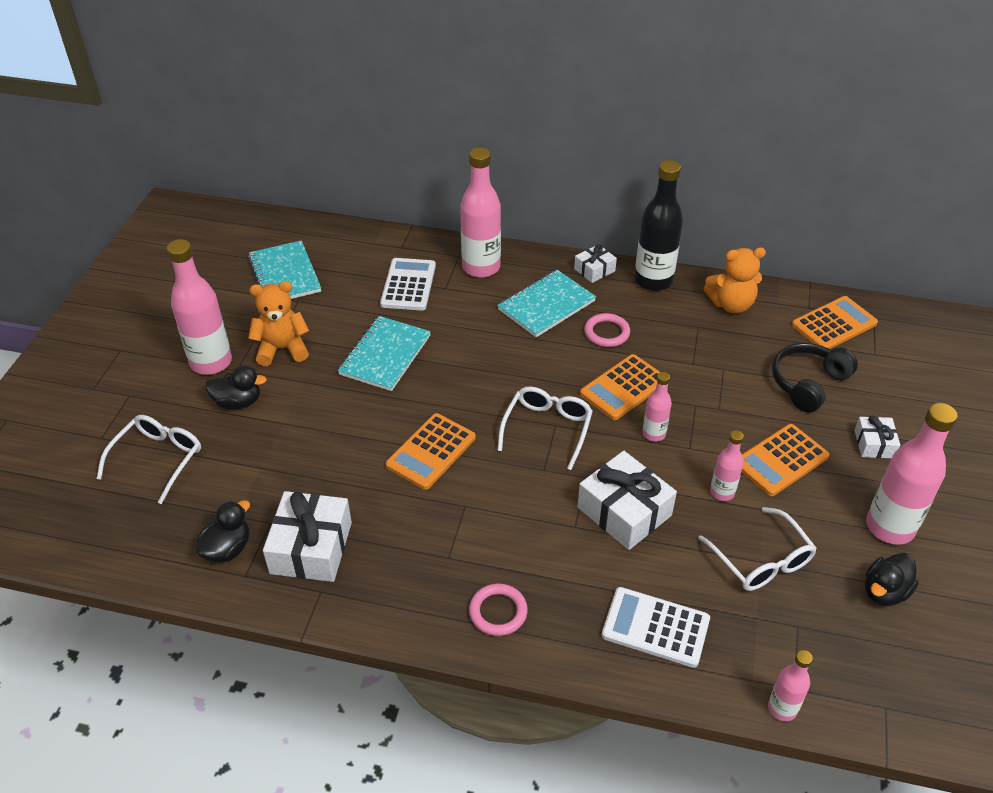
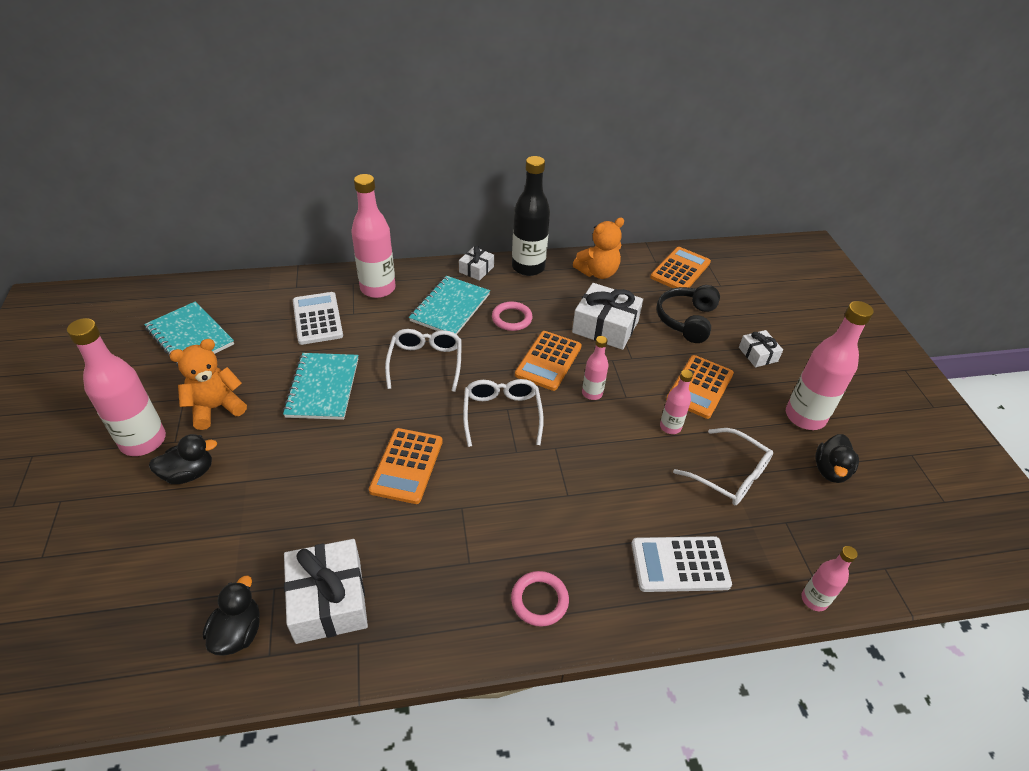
camera: 25 degrees left, 0 degrees up
white glasses [97,415,201,504] -> white glasses moved to [385,329,462,392]
white gift [578,451,677,550] -> white gift moved to [572,283,643,350]

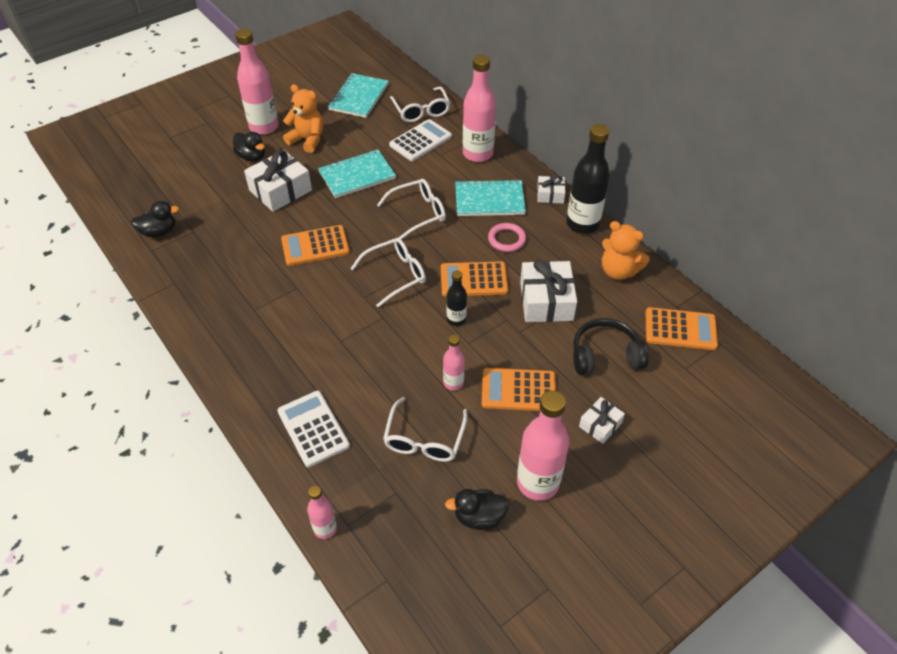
camera: 65 degrees right, 5 degrees up
white gift [284,539,368,644] -> white gift moved to [244,150,312,212]
pink ring [511,571,569,627] -> none
pink bottle [582,336,608,400] -> black bottle [447,270,467,326]
none -> white glasses [390,86,450,122]

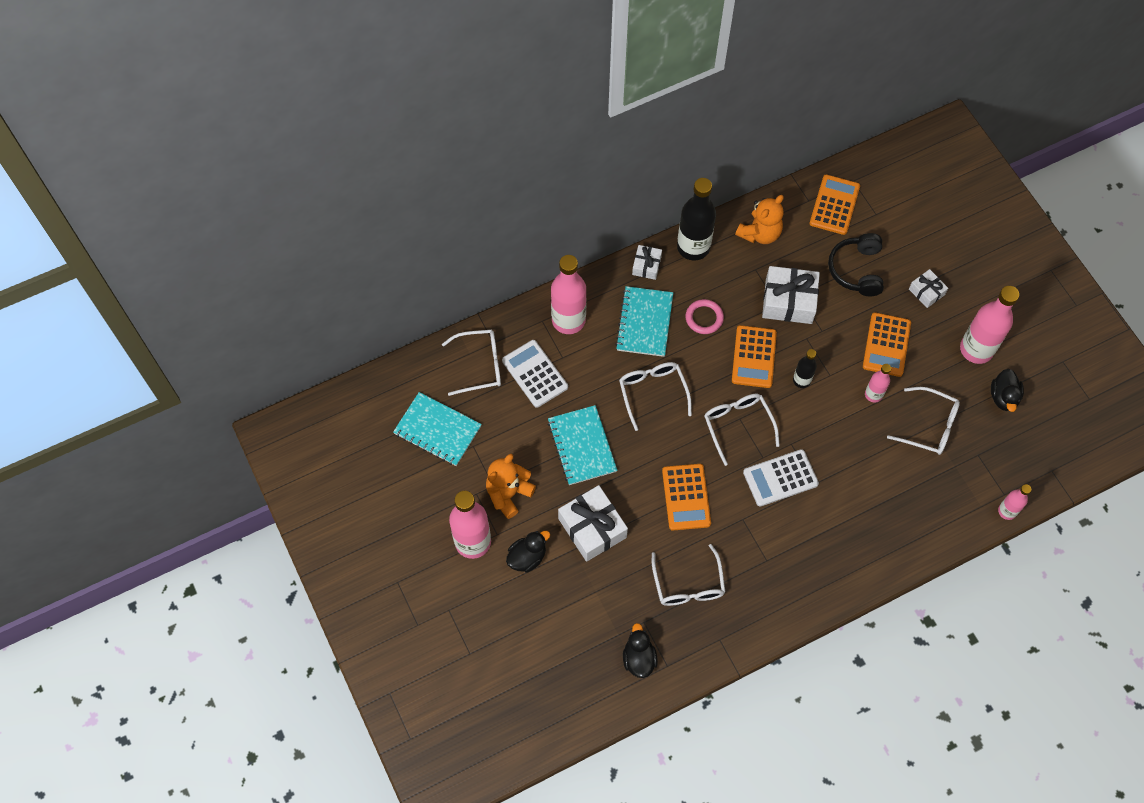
camera: 80 degrees left, 15 degrees up
white calculator [277,391,350,467] -> white calculator moved to [743,449,819,507]
none -> white glasses [652,544,725,606]

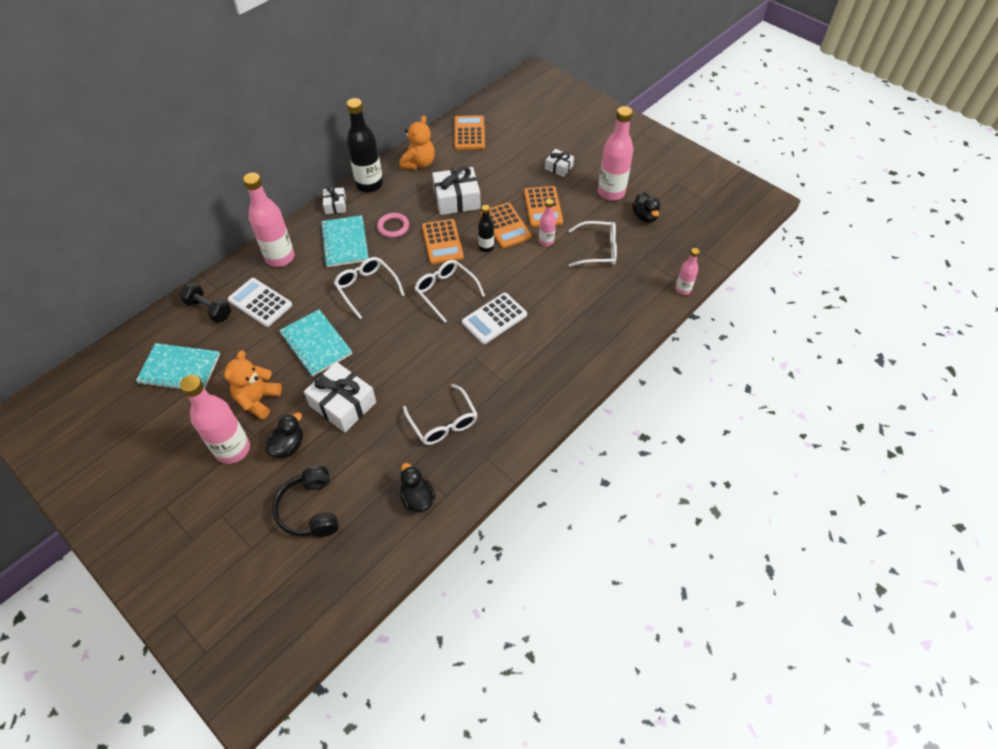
camera: 20 degrees left, 10 degrees down
white glasses [442,330,501,396] -> black dumbbell [180,282,231,323]
orange calculator [662,464,711,530] -> orange calculator moved to [481,203,532,248]
black headphones [828,233,884,296] -> black headphones moved to [272,466,339,537]

